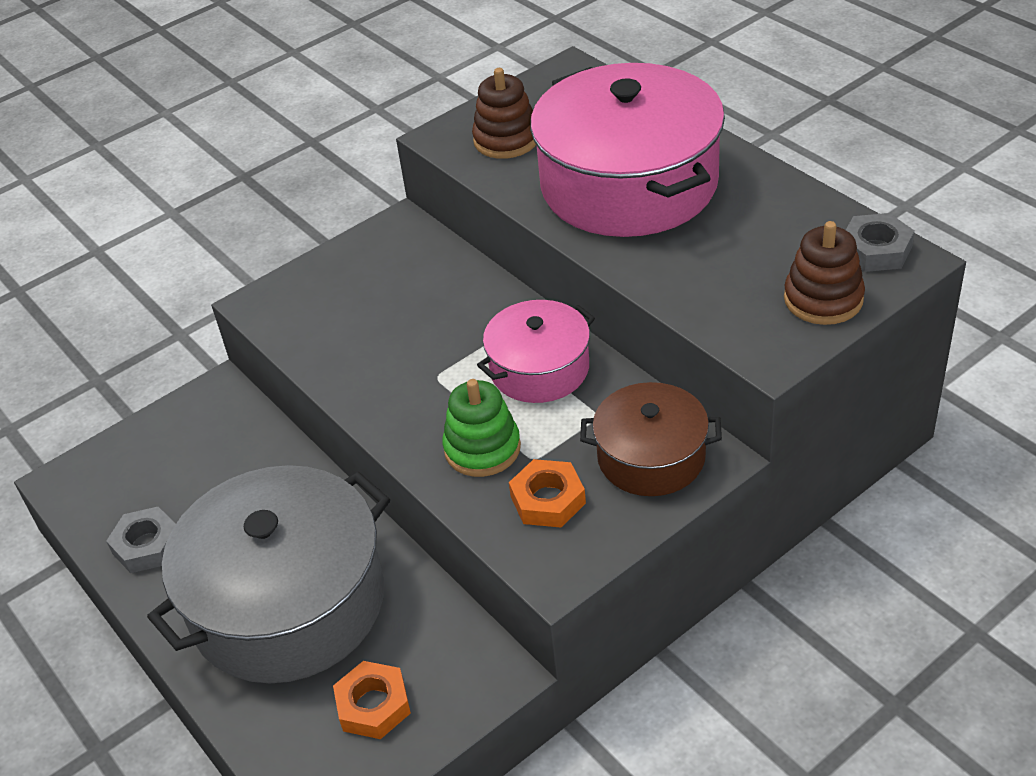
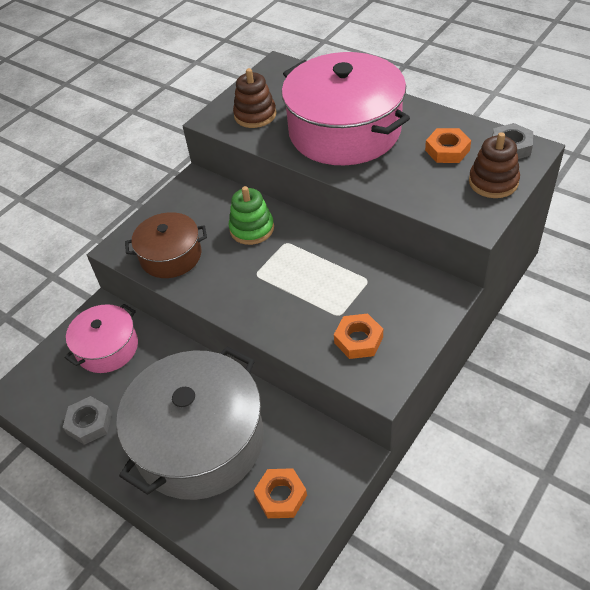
camera: 15 degrees left, 5 degrees up
green stacking toy [442,379,521,477] -> green stacking toy moved to [229,186,274,245]
pink pot [477,300,595,403] -> pink pot moved to [65,304,138,373]
brown pot [580,382,722,496] -> brown pot moved to [125,212,207,278]
none -> orange nut [425,128,471,163]

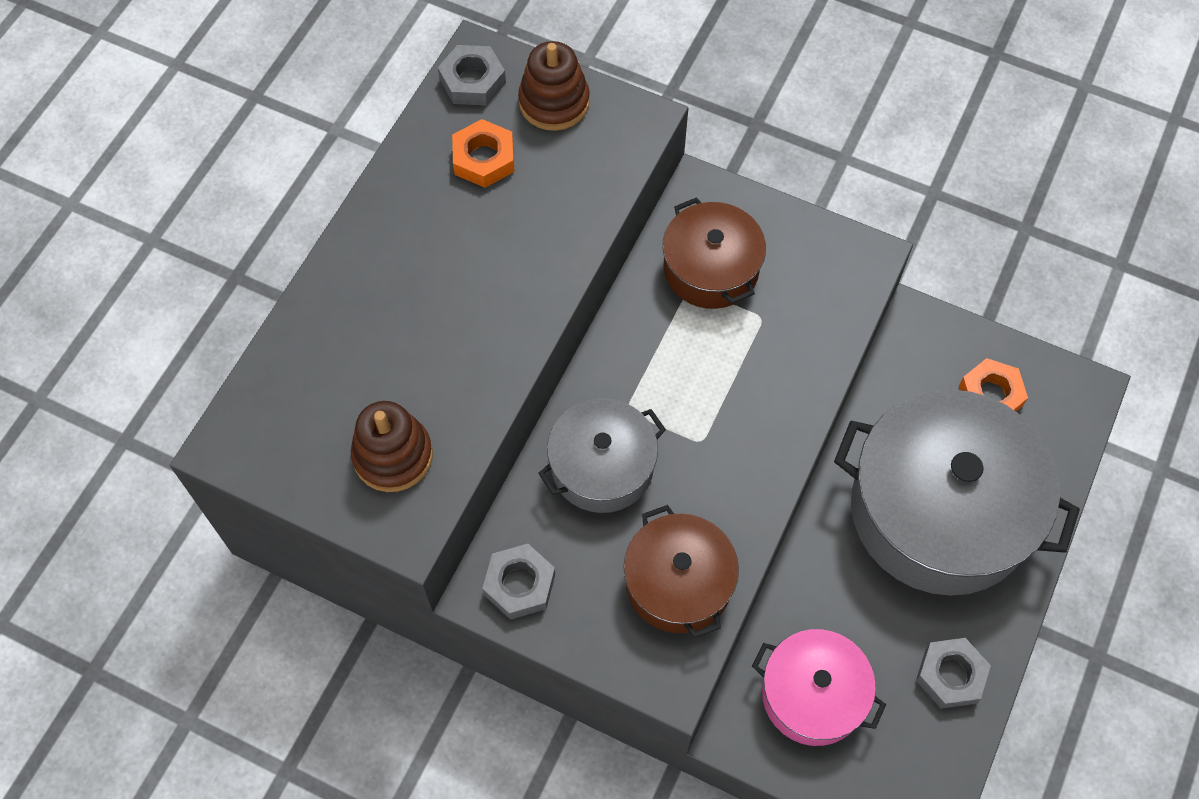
camera: 105 degrees left, 15 degrees up
green stacking toy [229,186,274,245] -> grey pot [538,398,666,513]
pink pot [282,52,410,165] -> none
orange nut [334,313,383,359] -> none
none -> grey nut [482,544,555,620]
none -> brown pot [663,197,766,309]

